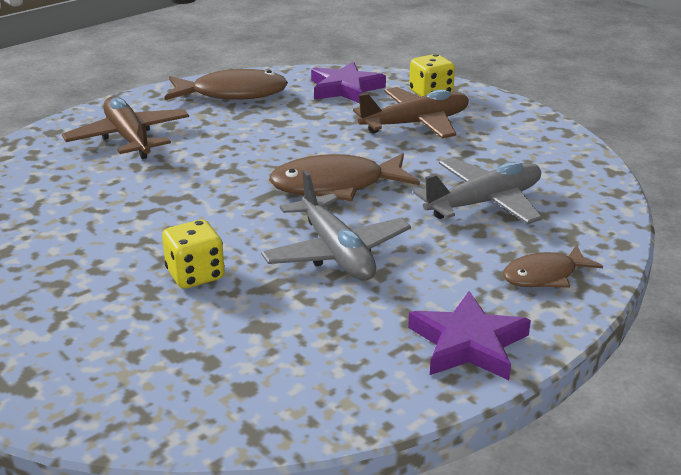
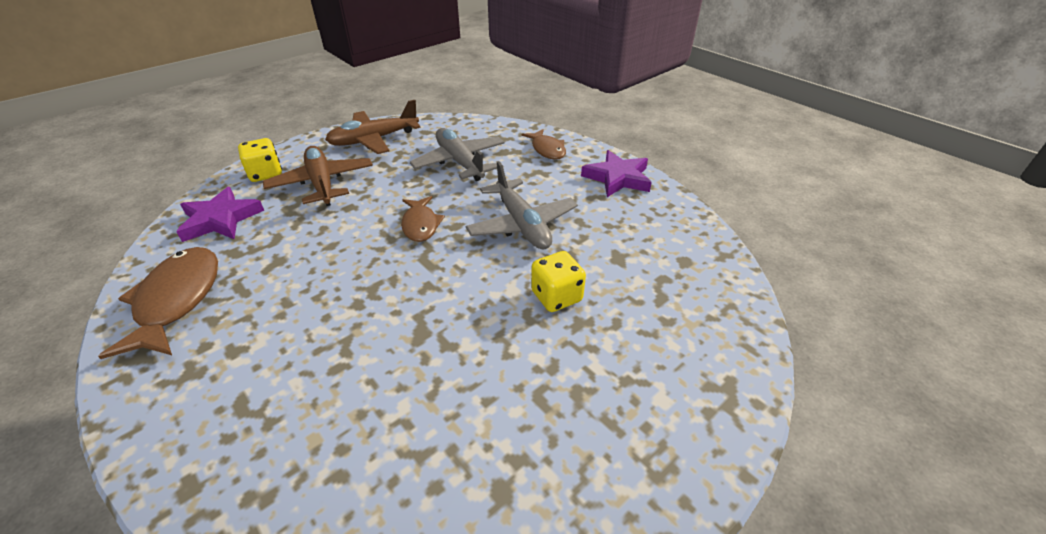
camera: 90 degrees left, 10 degrees up
brown plane [62,96,189,159] -> brown plane moved to [325,100,421,154]
grey plane [261,170,411,281] -> grey plane turned 90 degrees clockwise [466,161,578,249]
brown fish [269,153,420,202] -> brown fish [401,196,445,242], size x0.60

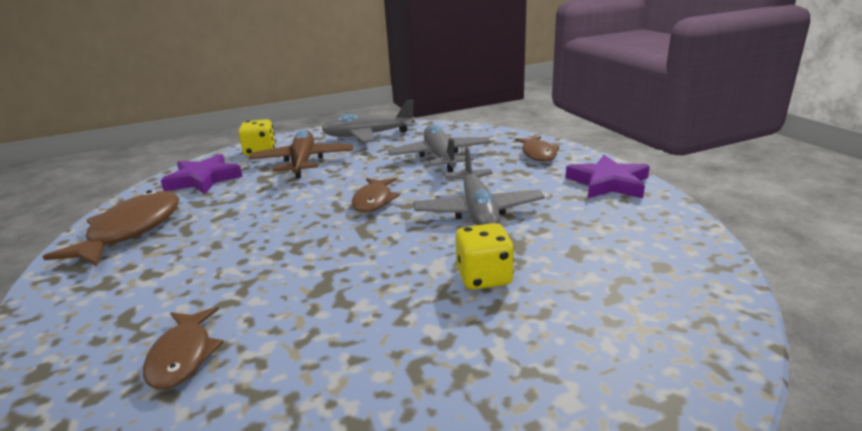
camera: 20 degrees right, 15 degrees down
brown plane [325,100,421,154] -> grey plane [322,100,415,143]
none -> brown fish [143,307,224,390]

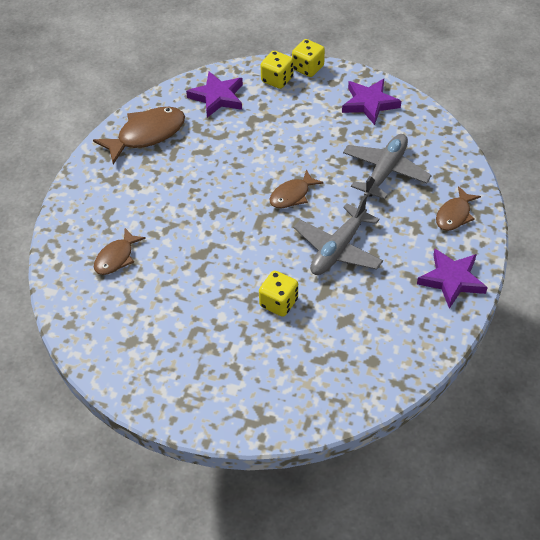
camera: 40 degrees right, 25 degrees up
brown plane [249,130,353,179] -> none
grey plane [322,100,415,143] -> purple star [342,79,401,125]
none -> yellow dice [292,39,325,77]

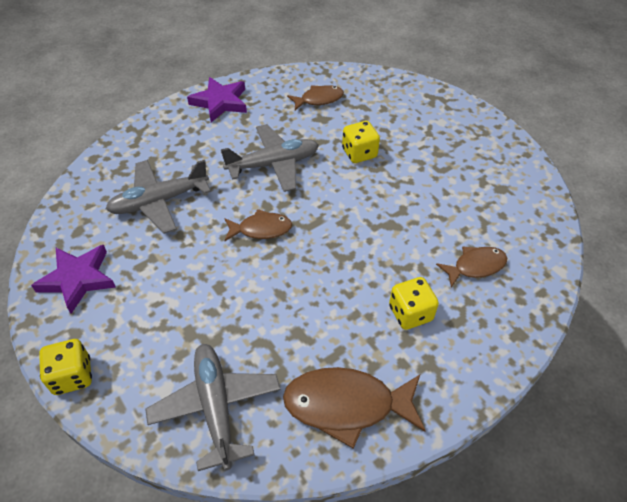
camera: 145 degrees left, 0 degrees up
purple star [186,71,243,118] -> grey plane [145,344,281,471]
yellow dice [261,51,293,89] -> yellow dice moved to [389,277,439,330]
brown fish [436,186,481,231] -> brown fish moved to [287,85,344,110]

